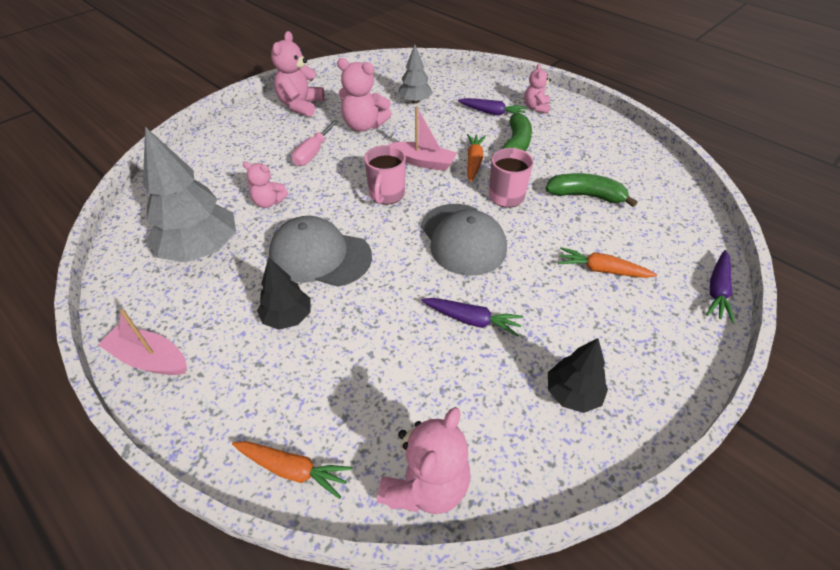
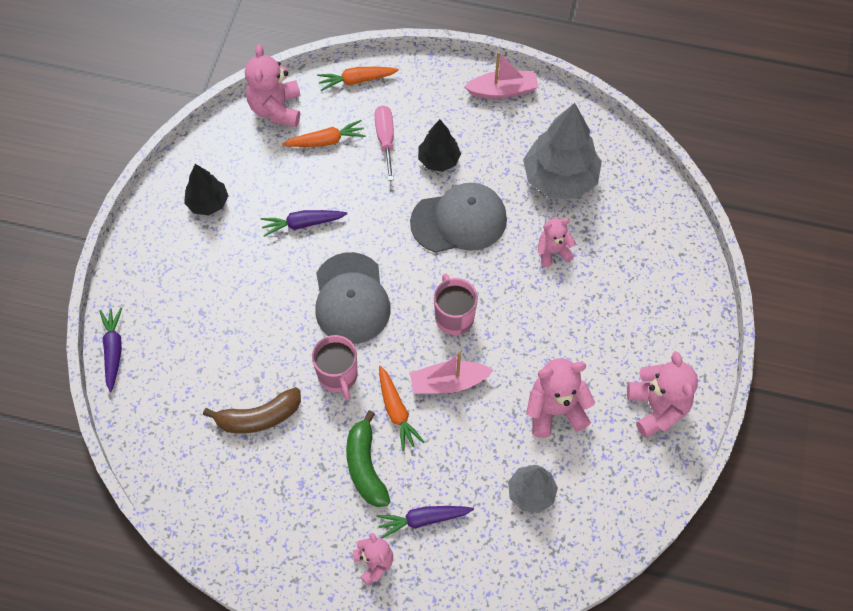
camera: 150 degrees right, 15 degrees up
pink screwdriver [292,120,339,166] -> pink screwdriver moved to [375,105,394,181]
grey cap [421,204,507,276] -> grey cap turned 135 degrees counterclockwise [315,252,390,344]
green banana [545,173,638,207] -> brown banana [203,387,301,434]
orange carrot [558,247,657,278] -> orange carrot moved to [282,120,366,147]

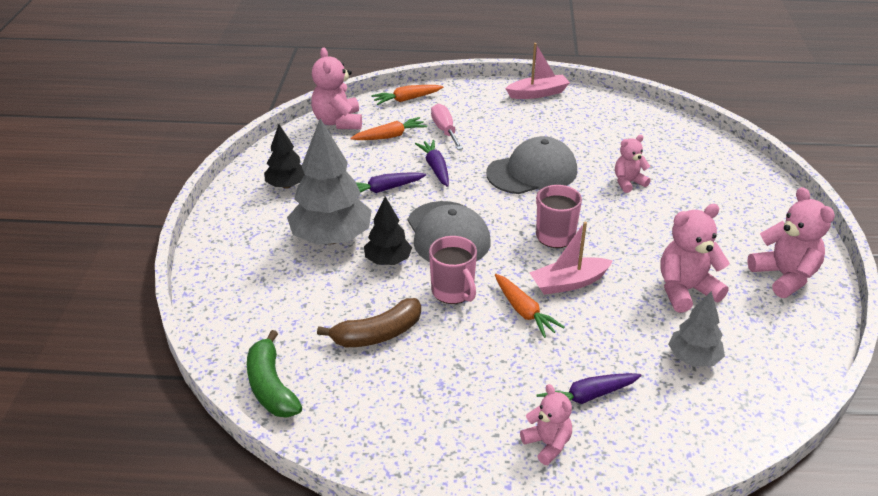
camera: 10 degrees left, 25 degrees down
purple carrot [99,307,122,392] -> purple carrot moved to [415,140,449,187]
green banana [346,410,390,507] -> green banana moved to [247,330,302,418]
black tree [418,119,461,172] -> black tree moved to [364,196,412,265]
grey tree [523,103,602,199] -> grey tree moved to [287,118,372,245]

